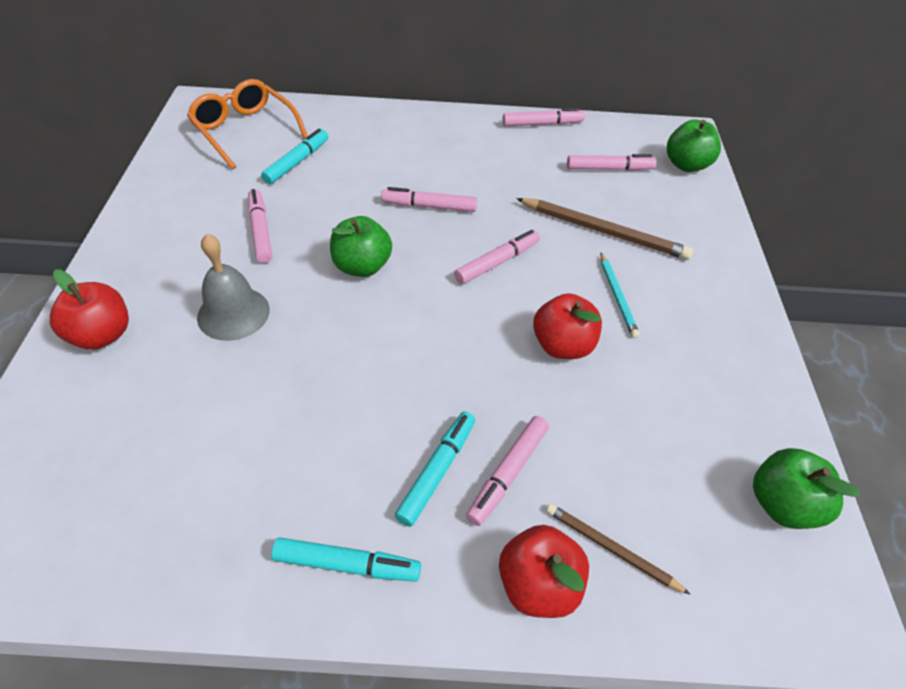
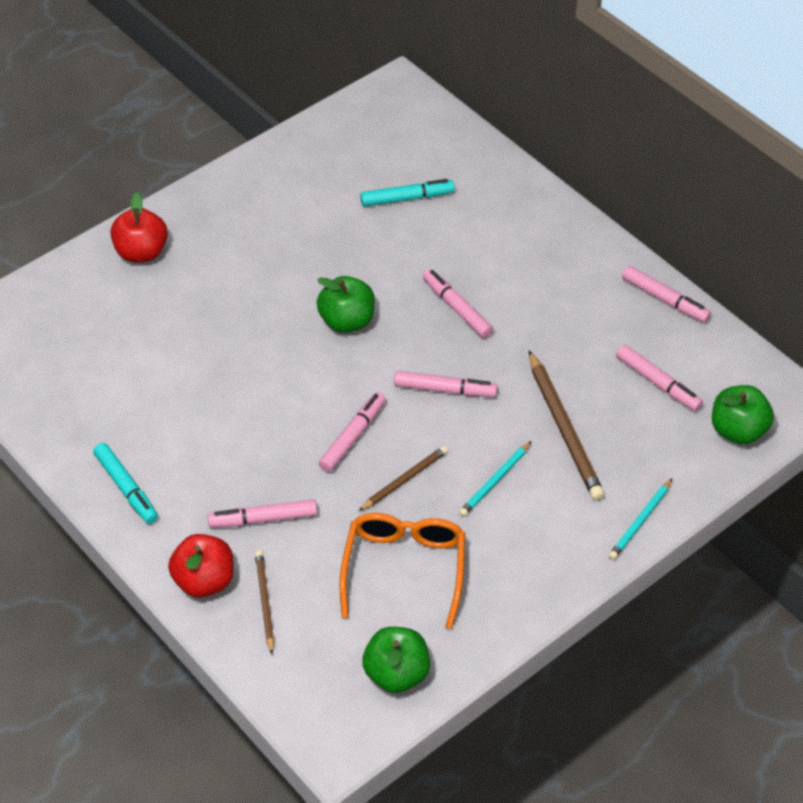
camera: 50 degrees right, 0 degrees up
orange glasses [187,79,308,169] -> orange glasses moved to [339,513,465,629]
grey bell [197,234,270,341] -> none
pink marker [248,189,272,263] -> pink marker moved to [319,392,386,472]
turquoise marker [395,412,475,527] -> none
red apple [533,293,602,359] -> brown pencil [359,446,448,511]
none -> turquoise pencil [609,479,672,560]

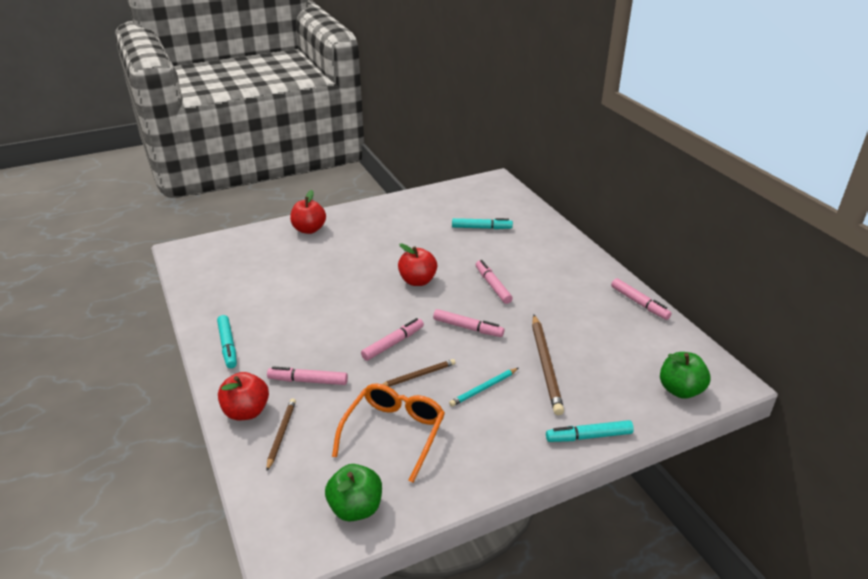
camera: 15 degrees right, 15 degrees down
green apple [317,276,375,333] -> red apple [398,243,437,286]
turquoise pencil [609,479,672,560] -> turquoise marker [546,420,634,442]
pink marker [616,345,703,411] -> none

